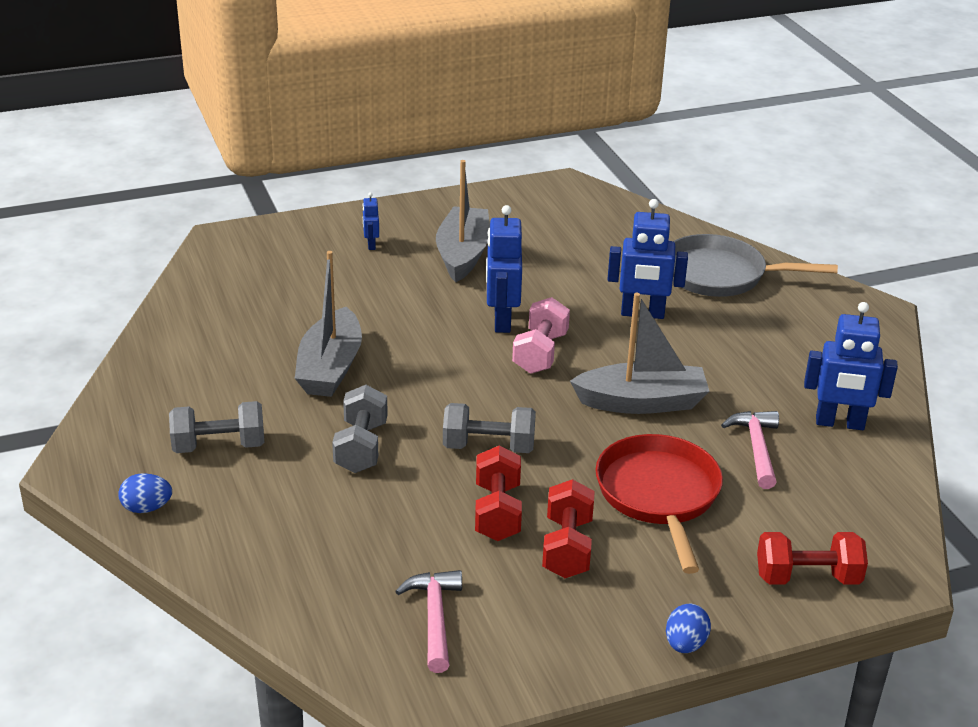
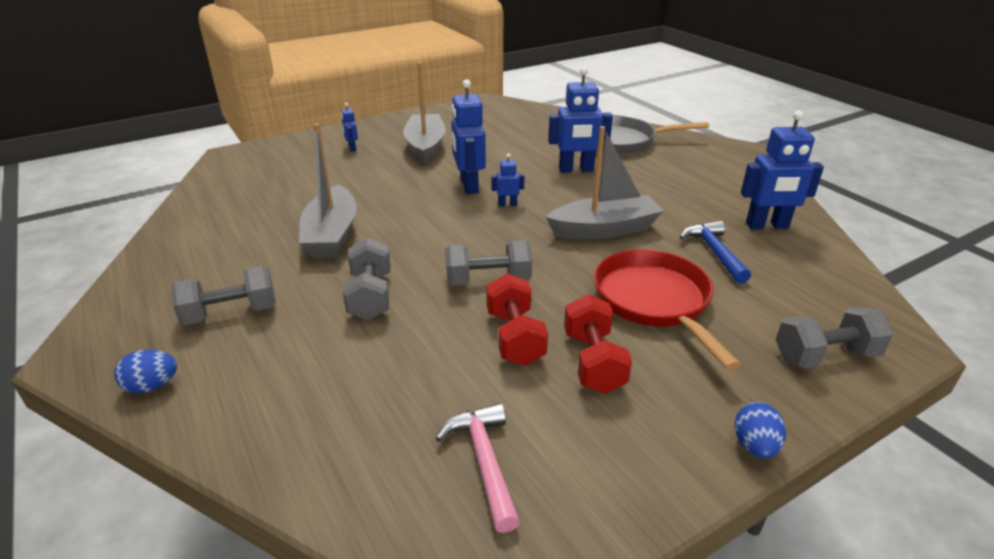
camera: 10 degrees left, 0 degrees up
pink dumbbell [512,297,570,374] -> blue robot [491,153,525,206]
pink hammer [721,411,779,489] -> blue hammer [680,221,751,284]
red dumbbell [757,532,868,584] -> grey dumbbell [776,307,894,369]

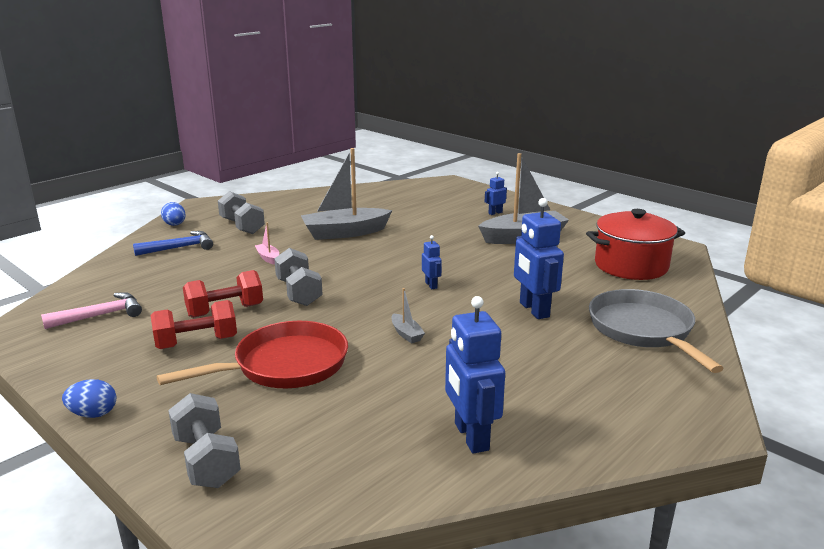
camera: 75 degrees right, 10 degrees down
grey dumbbell [343,238,391,320] -> pink boat [255,223,279,265]
blue robot [451,79,486,194] -> none
grey boat [546,126,663,240] -> grey boat [391,288,425,344], size x0.43
blue hammer [680,221,751,284] -> blue hammer moved to [133,231,213,256]
none -> red pot [586,209,685,280]

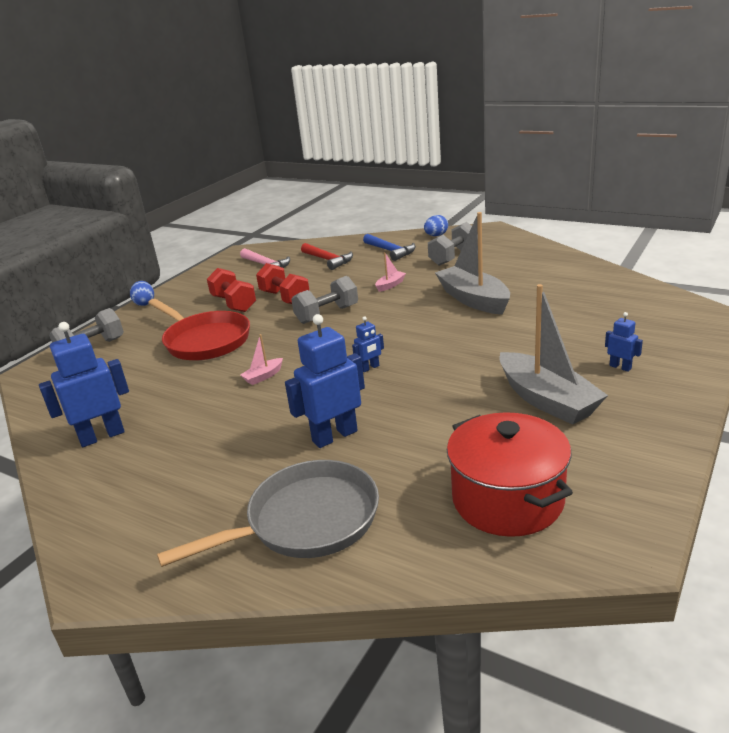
camera: 80 degrees right, 5 degrees up
grey boat [391,288,425,344] -> pink boat [241,334,283,385]
none -> red hammer [301,243,353,270]

